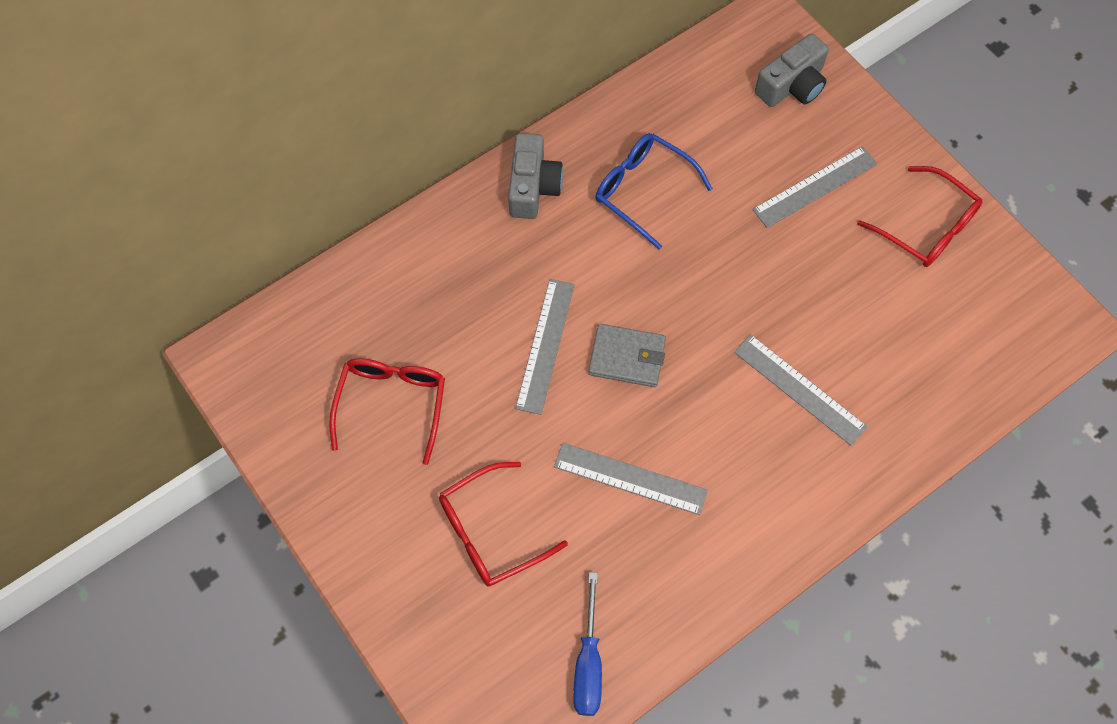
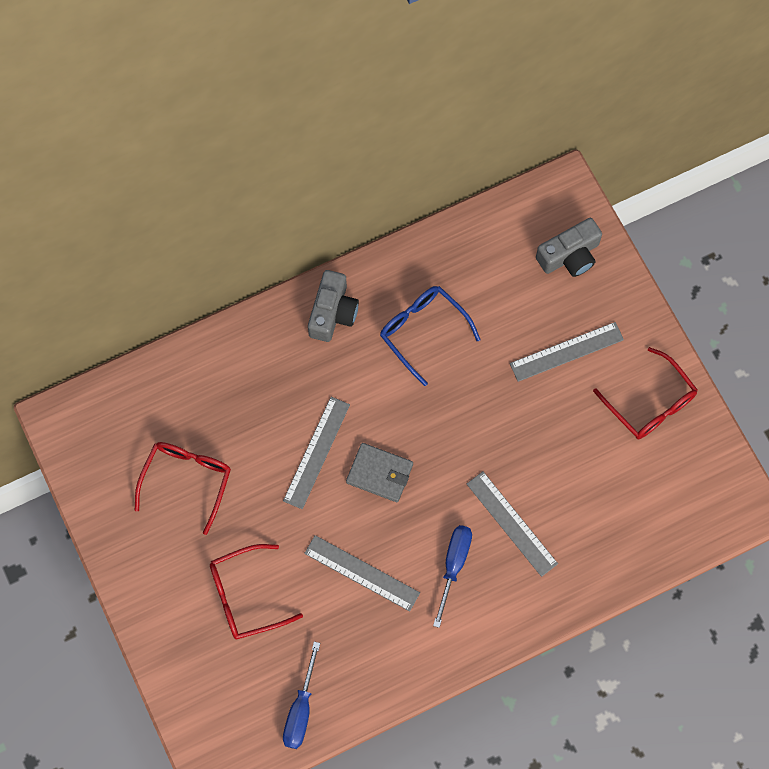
camera: 10 degrees right, 5 degrees up
none -> blue screwdriver [433,525,472,628]

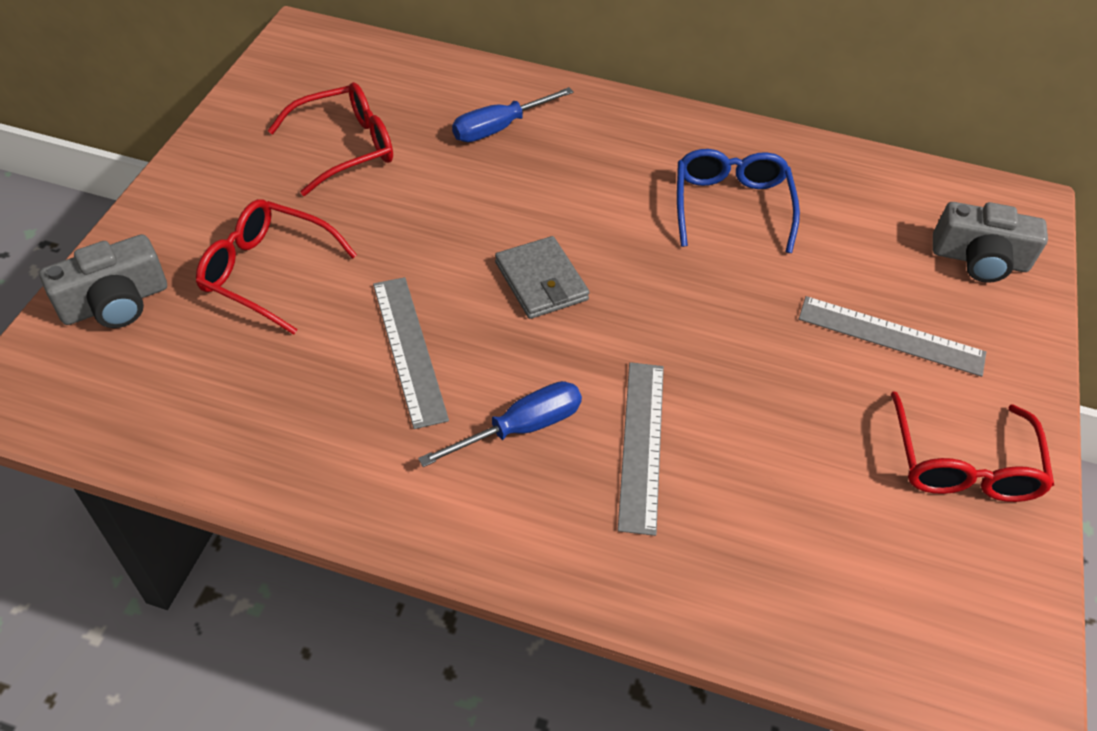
camera: 40 degrees right, 20 degrees down
grey ruler [283,397,350,509] -> none
blue screwdriver [283,642,320,749] -> blue screwdriver moved to [452,87,574,142]
grey camera [308,270,359,342] -> grey camera moved to [39,234,167,328]

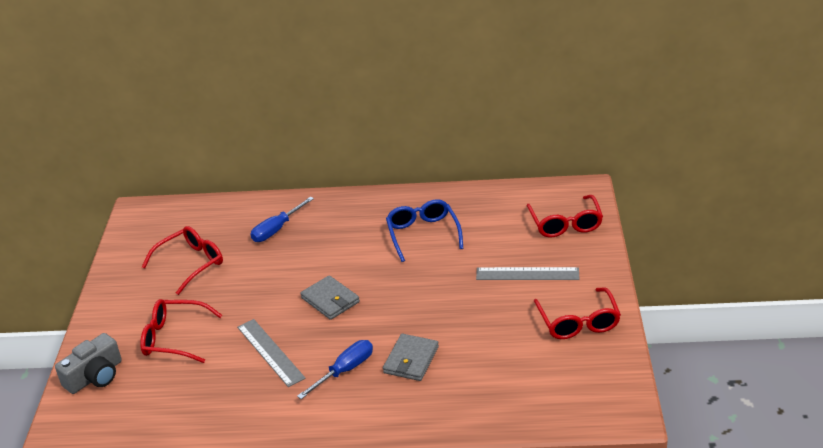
camera: 10 degrees left, 15 degrees down
grey ruler [618,362,664,536] -> grey wallet [383,334,439,381]
grey camera [933,202,1048,283] -> red glasses [527,195,603,237]

